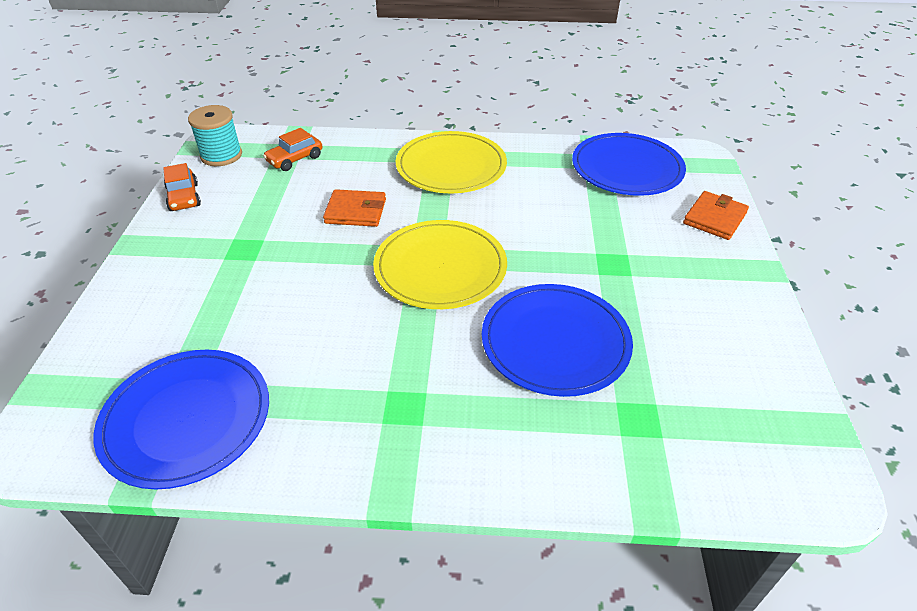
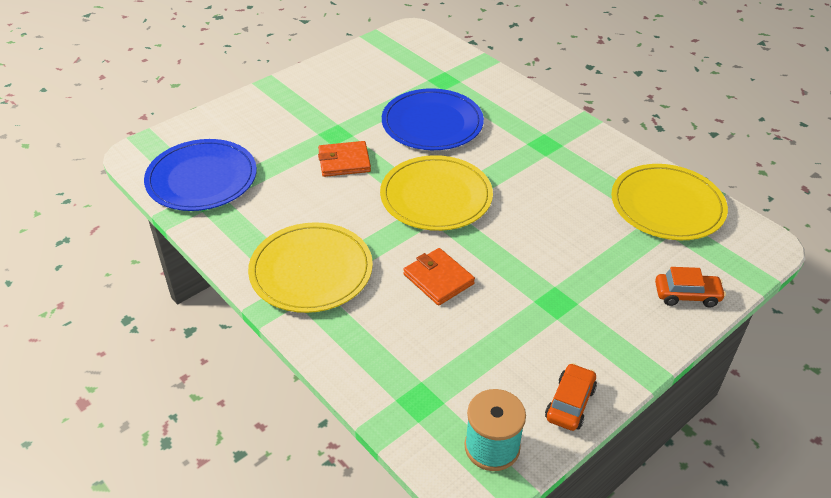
camera: 135 degrees left, 0 degrees up
blue plate [93,350,269,489] -> yellow plate [611,164,728,240]
orange car [263,128,322,171] -> orange car moved to [655,267,726,307]
orange wallet [683,191,749,240] -> orange wallet moved to [318,141,371,177]

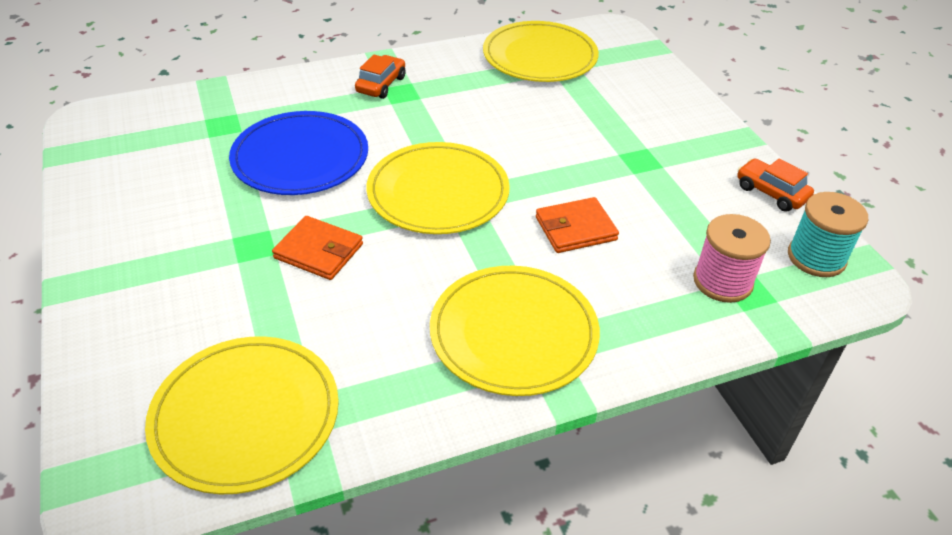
camera: 70 degrees left, 0 degrees up
blue plate [144,139,257,211] -> yellow plate [145,336,339,494]
orange wallet [318,141,371,177] -> orange wallet turned 75 degrees counterclockwise [272,216,363,280]
orange car [655,267,726,307] -> orange car moved to [355,55,406,99]
none -> pink spool [693,214,771,303]

